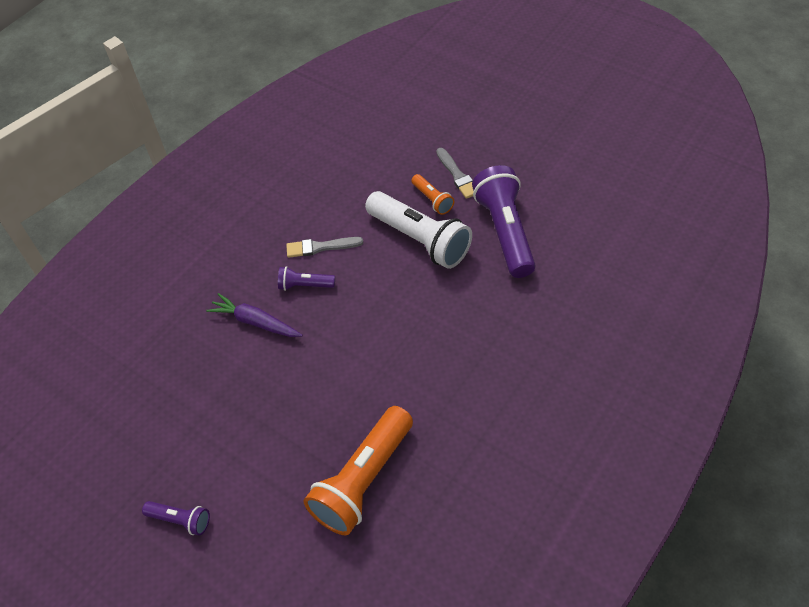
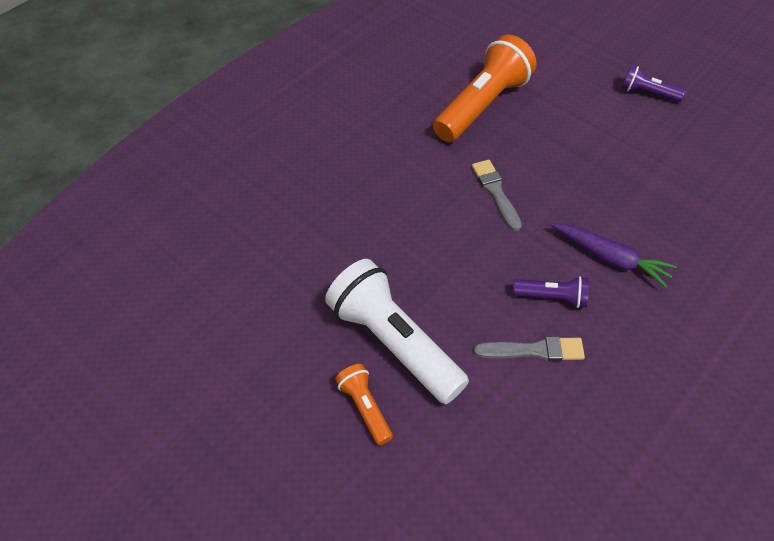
camera: 175 degrees left, 0 degrees up
grey brush [436,148,474,199] -> grey brush moved to [472,160,522,231]
purple flashlight [472,165,536,278] -> none

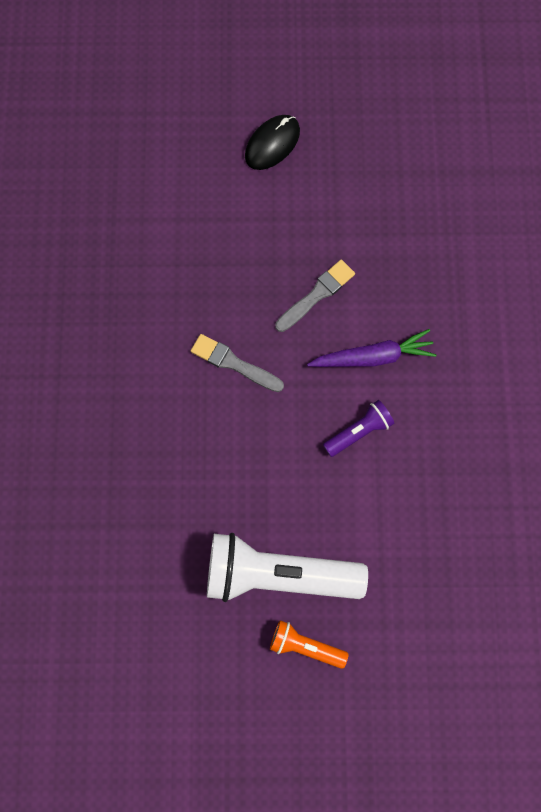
camera: 45 degrees left, 20 degrees up
orange flashlight [433,34,537,142] -> none
grey brush [474,336,585,361] -> grey brush moved to [275,260,355,332]
purple flashlight [622,65,686,102] -> black mouse [245,115,300,170]

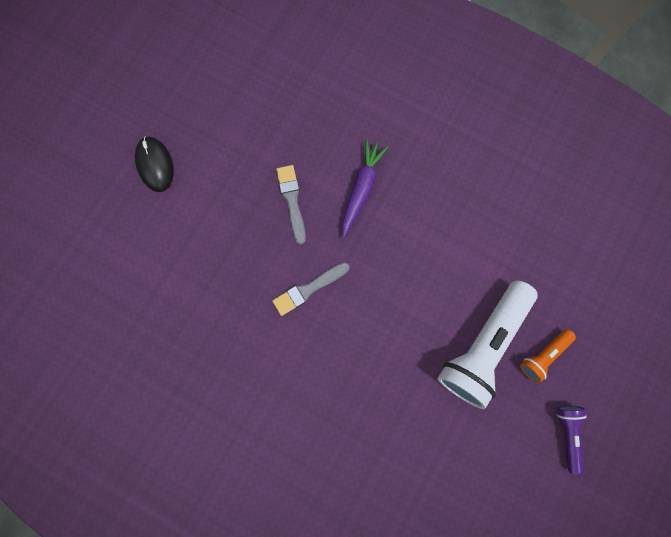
camera: 60 degrees left, 5 degrees up
purple flashlight [323,400,394,457] -> purple flashlight moved to [557,406,587,474]

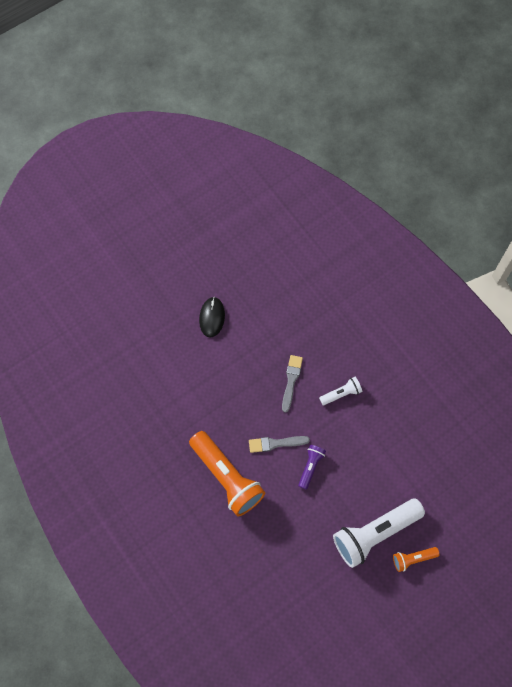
camera: 25 degrees right, 10 degrees down
purple carrot [342,139,389,238] -> white flashlight [319,377,362,405]
purple flashlight [557,406,587,474] -> purple flashlight moved to [298,445,326,490]
none -> orange flashlight [189,431,265,516]

